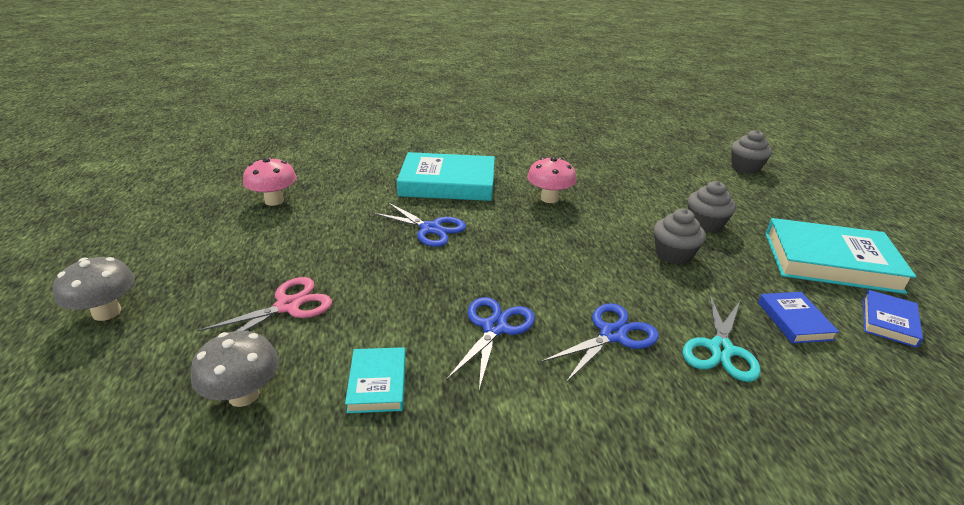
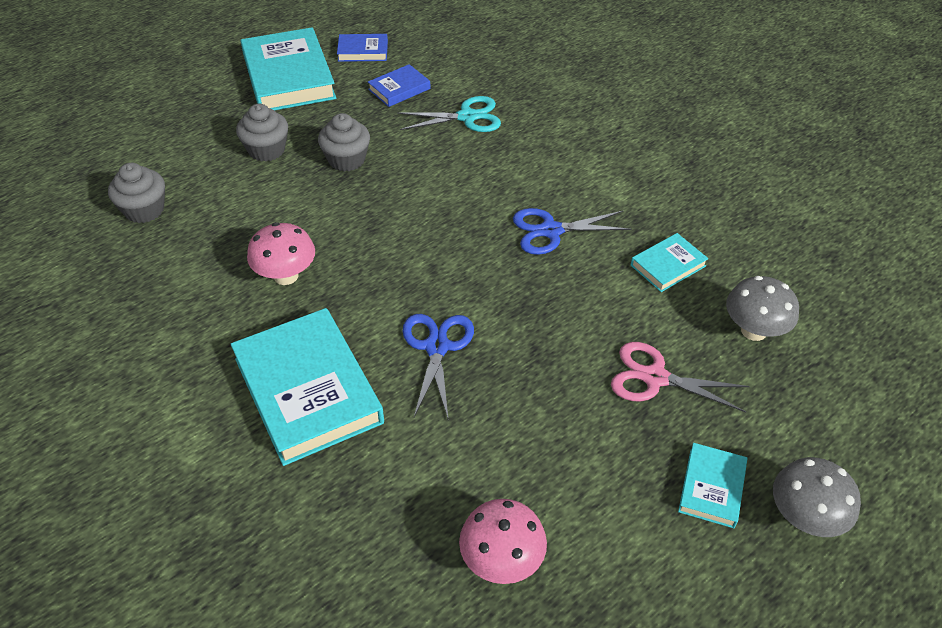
camera: 120 degrees left, 15 degrees up
blue scissors [541,303,659,383] -> none
grey cupcake [731,130,772,174] -> grey cupcake moved to [108,163,165,223]
none -> turquoise book [678,443,747,528]

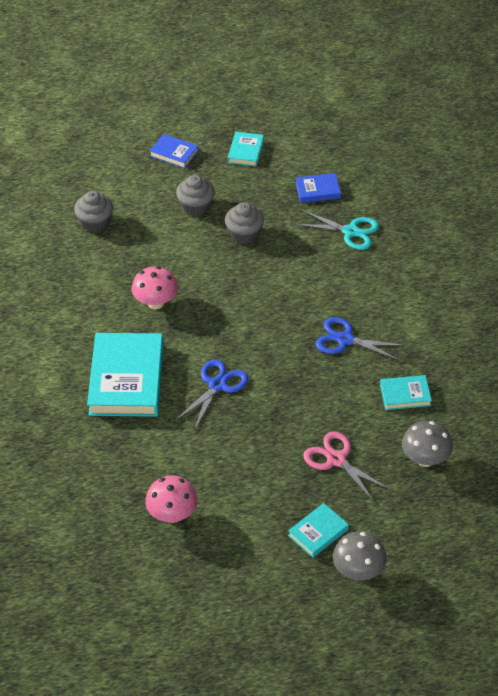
camera: 30 degrees right, 0 degrees up
turquoise book [241,27,336,110] -> turquoise book [228,132,264,167], size x0.49
blue book [337,34,388,62] -> blue book moved to [150,134,199,168]

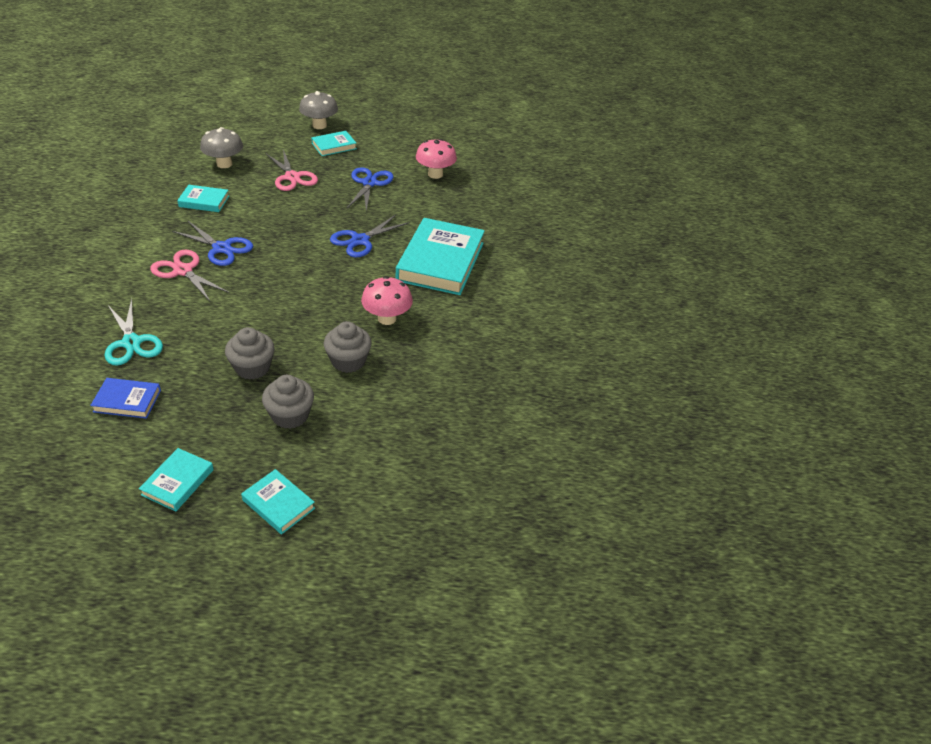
camera: 170 degrees left, 5 degrees down
grey cupcake [74,191,113,233] -> grey cupcake moved to [324,321,372,373]
blue book [150,134,199,168] -> turquoise book [241,469,315,535]
turquoise scissors [295,210,379,250] -> turquoise scissors turned 150 degrees counterclockwise [105,298,163,366]
none -> pink scissors [150,250,230,301]
none -> blue scissors [347,167,394,211]

